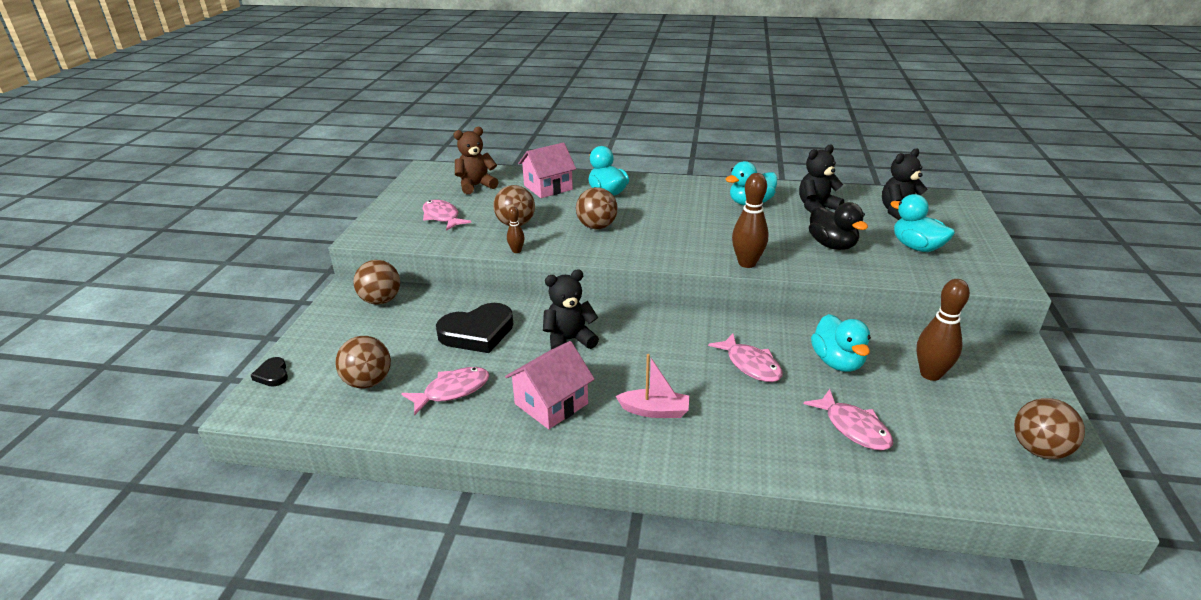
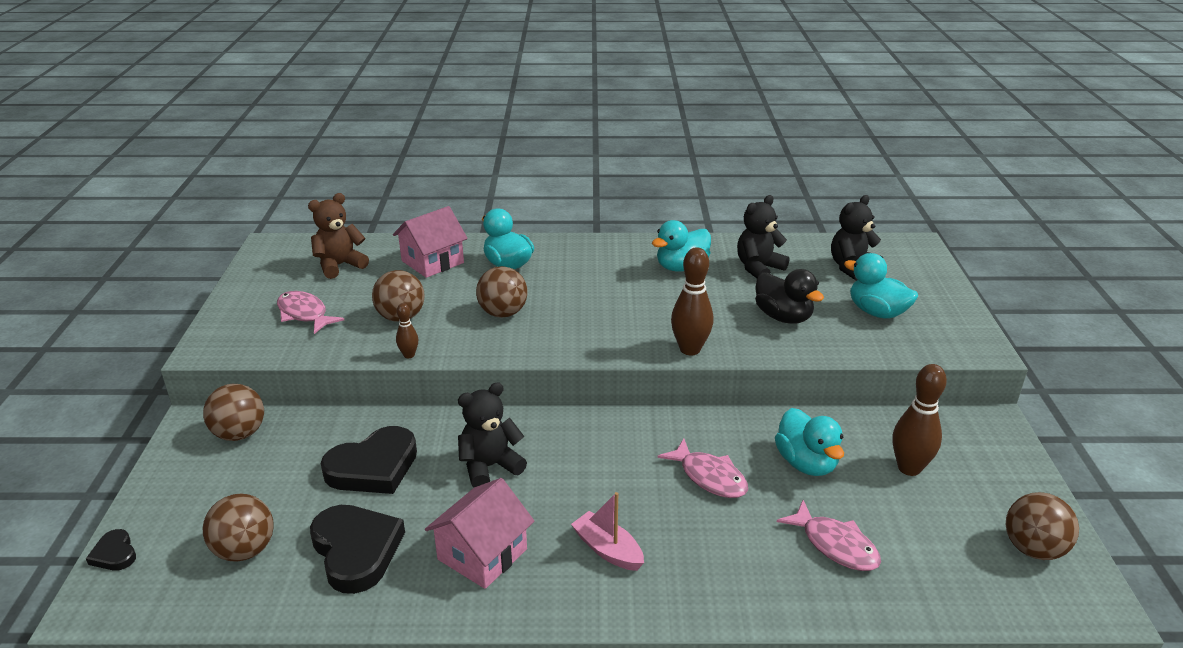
camera: 10 degrees left, 0 degrees up
pink fish [401,367,489,415] -> black heart [310,505,405,594]
pink boat [616,354,689,418] -> pink boat turned 135 degrees counterclockwise [571,492,644,571]

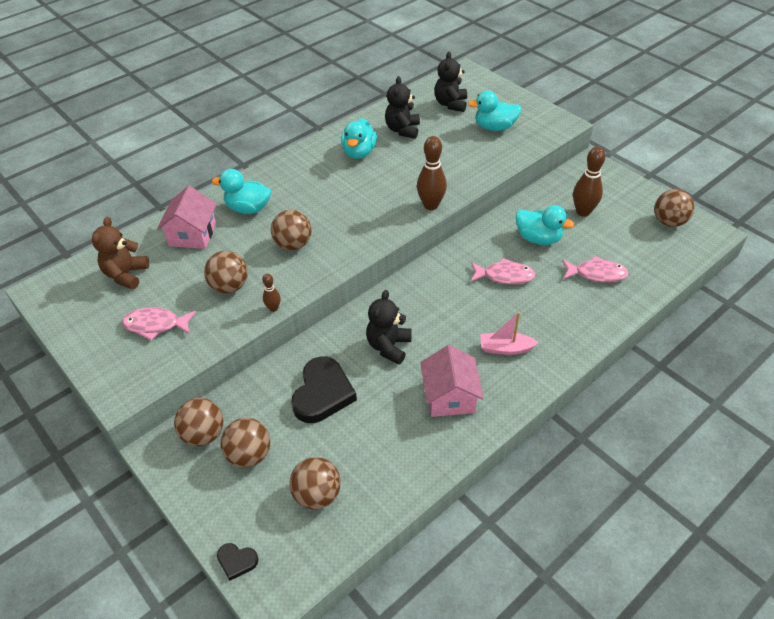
camera: 40 degrees left, 15 degrees up
black heart [310,505,405,594] -> none
black duck [755,269,824,323] -> none
none -> brown ball [221,418,270,468]

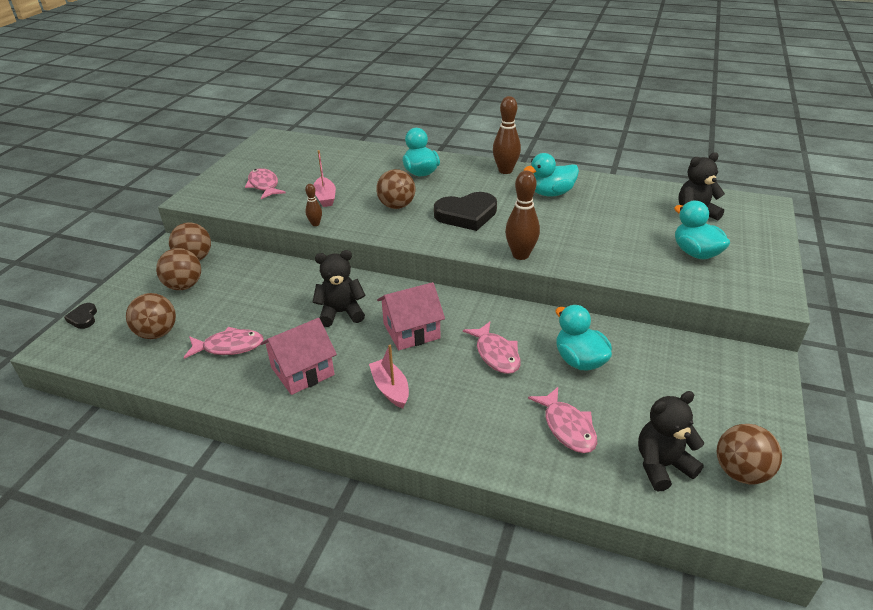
camera: 60 degrees right, 10 degrees down
brown teddy bear [92,217,149,290] -> none
pink house [157,186,217,249] -> pink house moved to [377,282,445,350]
brown ball [204,251,248,293] -> pink boat [314,150,336,207]
black heart [291,356,357,423] -> black heart moved to [434,192,497,231]
black teddy bear [385,76,420,139] -> black teddy bear moved to [638,391,704,491]
turquoise duck [516,205,574,245] -> turquoise duck turned 150 degrees clockwise [556,305,612,371]
brown bowling pin [573,146,606,217] -> brown bowling pin moved to [493,96,521,174]
none -> pink fish [184,327,264,359]

